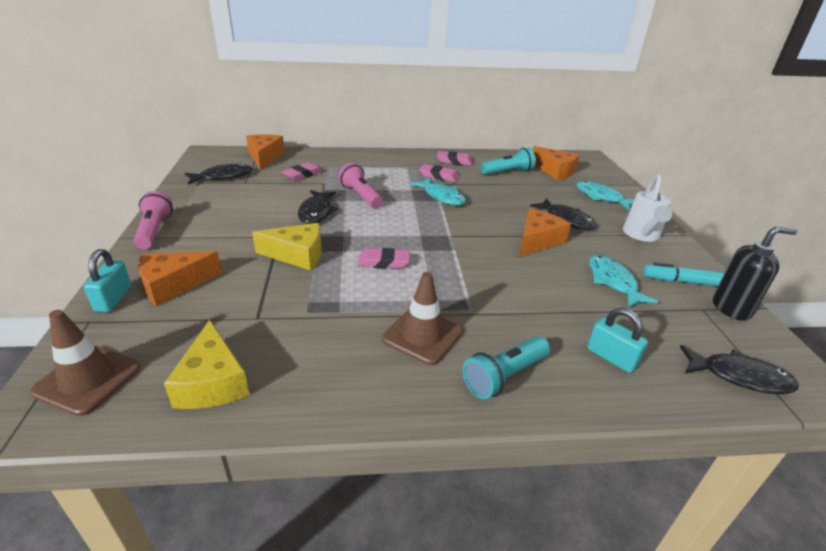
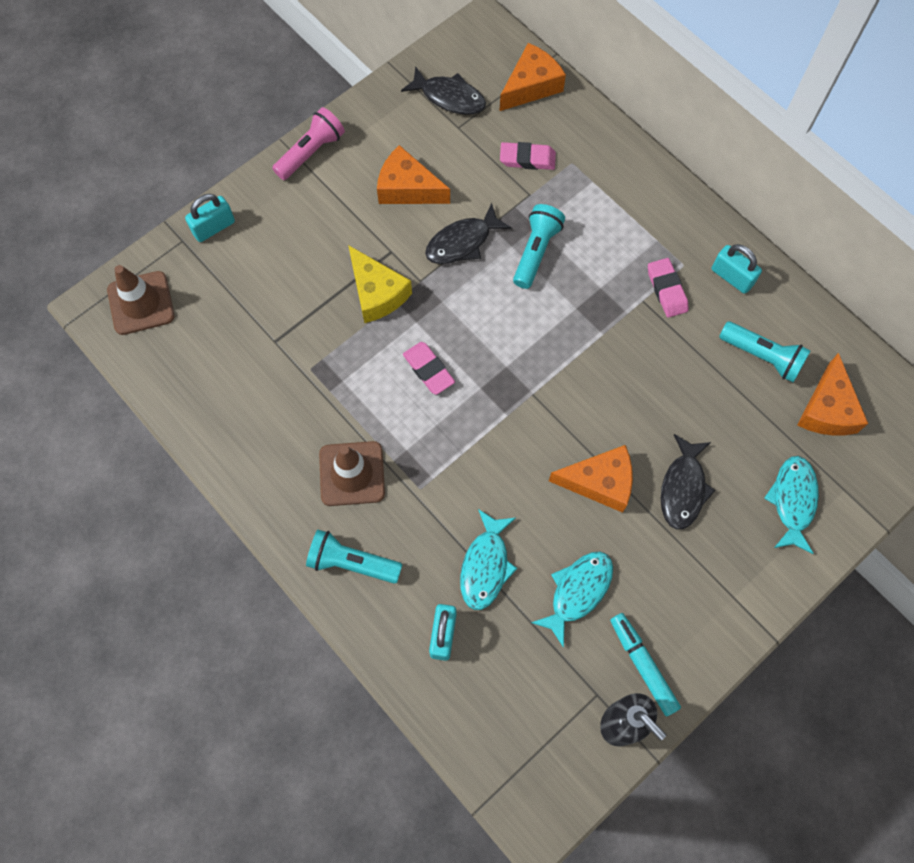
camera: 55 degrees right, 35 degrees up
orange cheese [138,251,222,306] -> orange cheese moved to [377,145,450,204]
yellow cheese [164,320,250,409] -> none
pink flashlight [339,163,383,208] -> turquoise flashlight [513,204,565,289]
turquoise fish [410,177,466,205] -> turquoise fish moved to [460,509,517,610]
pink eraser [437,151,473,165] -> turquoise padlock [712,244,762,294]
white watering can [623,174,672,242] -> none
black fish [680,345,799,394] -> none

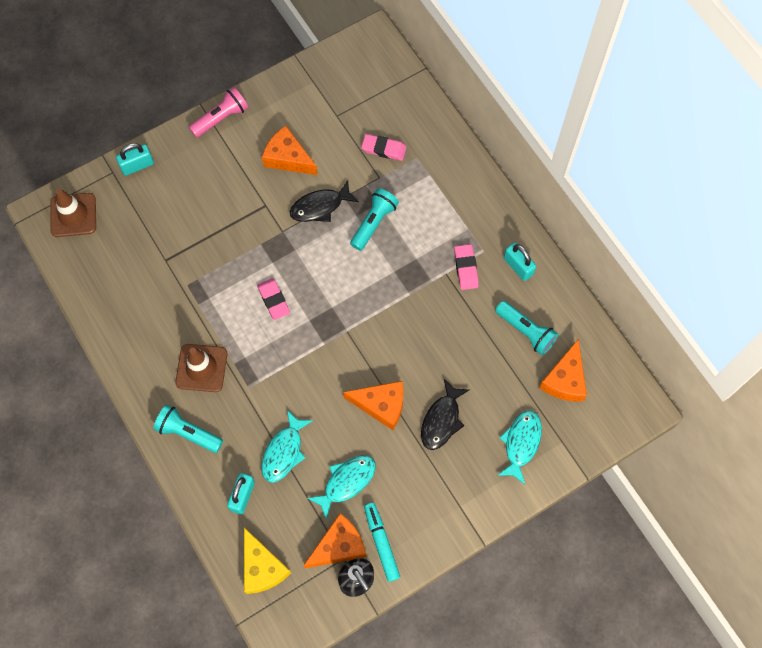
camera: 10 degrees right, 0 degrees up
yellow cheese [348,245,412,323] -> yellow cheese moved to [244,527,291,594]
black fish [401,66,486,115] -> none
orange cheese [500,43,566,111] -> orange cheese moved to [303,513,366,568]

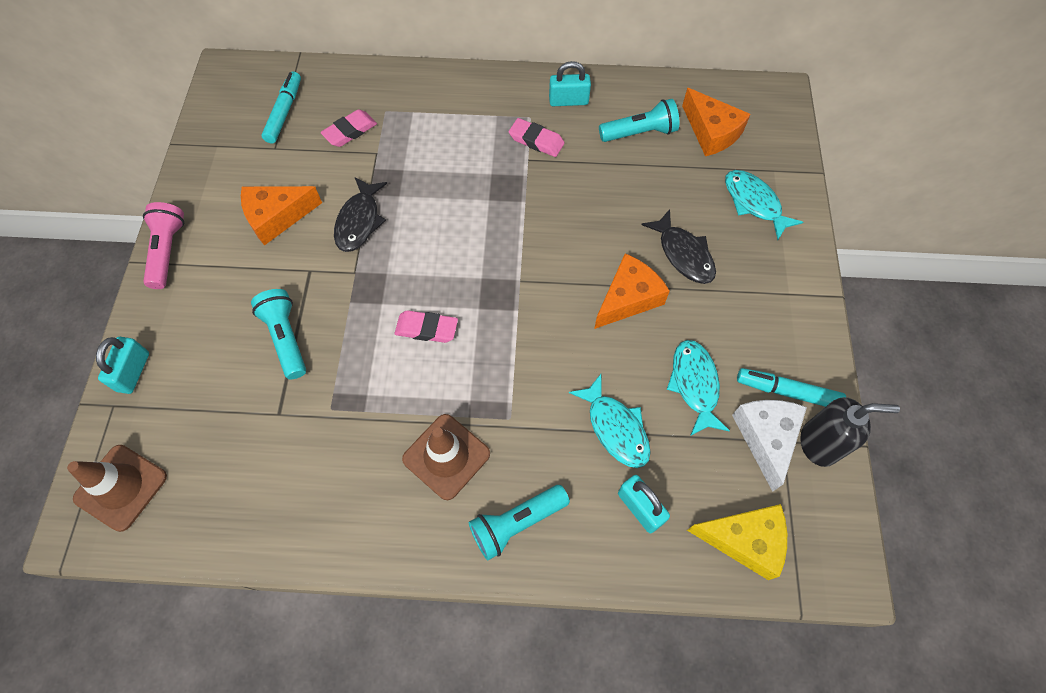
camera: 55 degrees left, 5 degrees down
orange cheese [303,513,366,568] -> white cheese [732,400,807,492]
turquoise flashlight [350,188,399,251] -> turquoise flashlight moved to [251,289,306,379]
none -> turquoise marker [261,71,301,143]

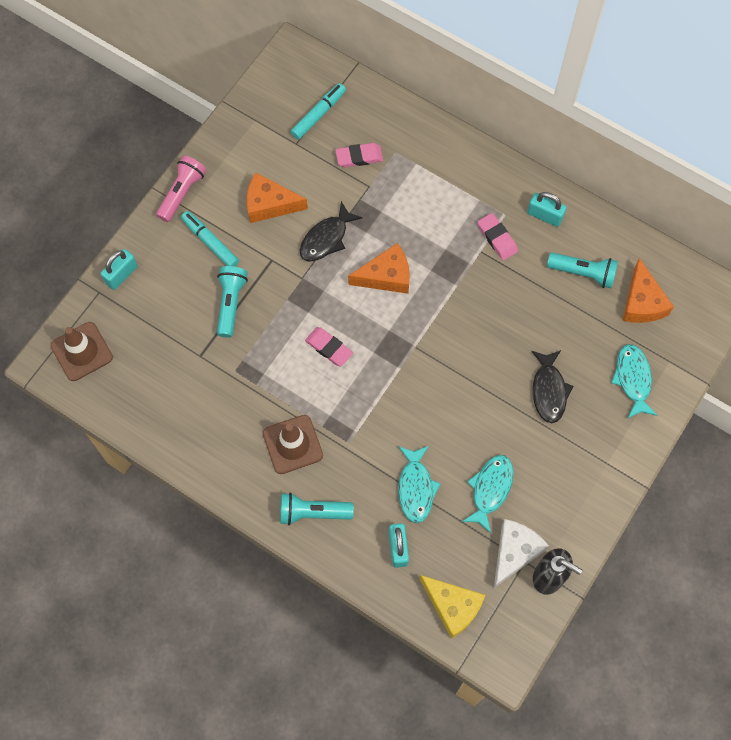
camera: 30 degrees right, 5 degrees up
orange cheese [594,253,670,329] -> orange cheese moved to [348,243,410,294]
turquoise marker [737,368,846,407] -> turquoise marker moved to [181,211,239,267]

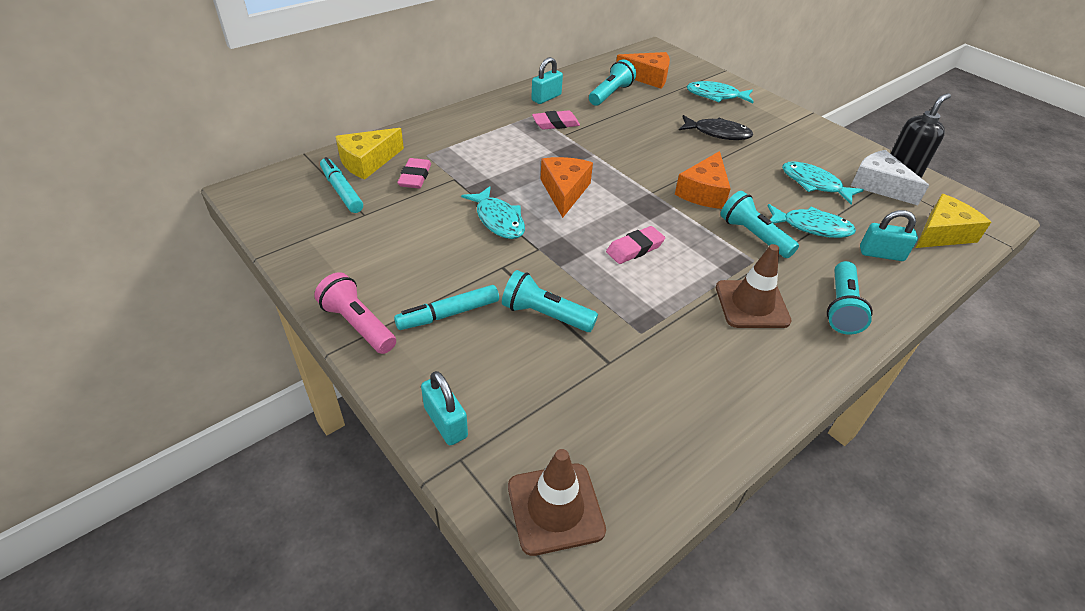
camera: 75 degrees left, 25 degrees down
orange cheese [247,172,308,223] -> orange cheese moved to [674,151,731,209]
black fish [300,201,363,261] -> turquoise fish [461,186,525,239]
none -> yellow cheese [335,128,404,180]
none -> turquoise flashlight [720,191,799,258]

